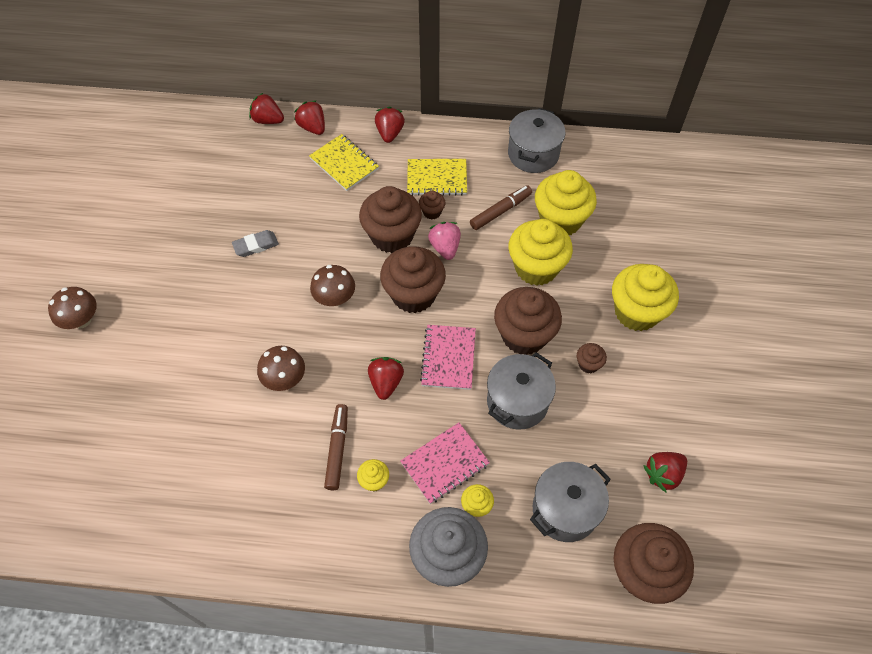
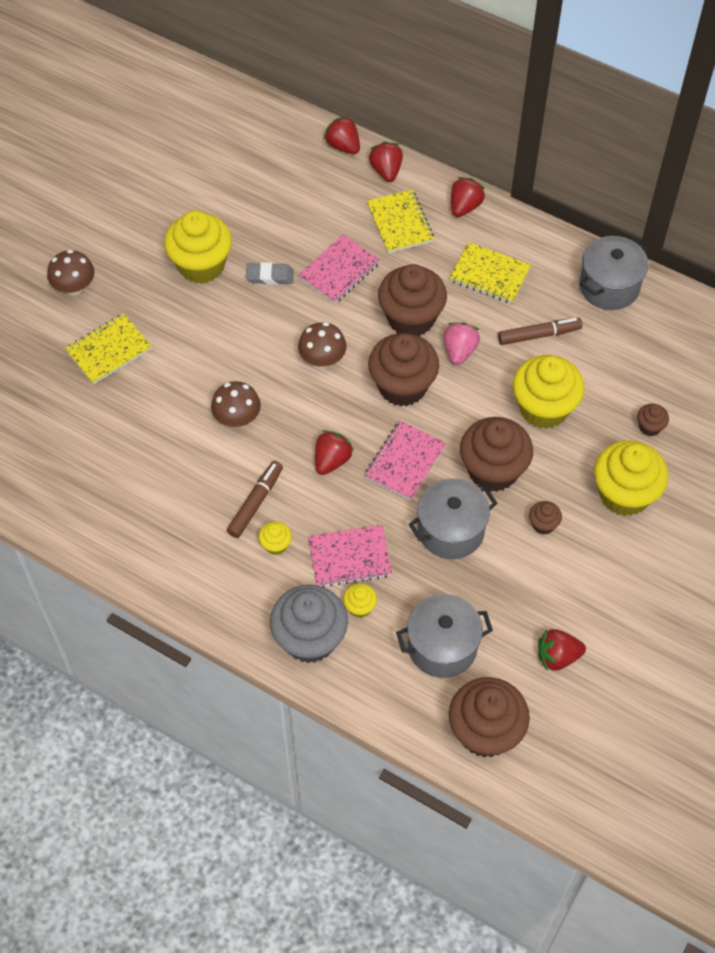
camera: 25 degrees right, 0 degrees up
brown cupcake [419,191,445,219] -> brown cupcake moved to [637,404,669,436]
yellow cupcake [535,170,597,235] -> yellow cupcake moved to [164,210,232,284]
none -> yellow notebook [65,313,152,384]
none -> pink notebook [298,234,380,304]

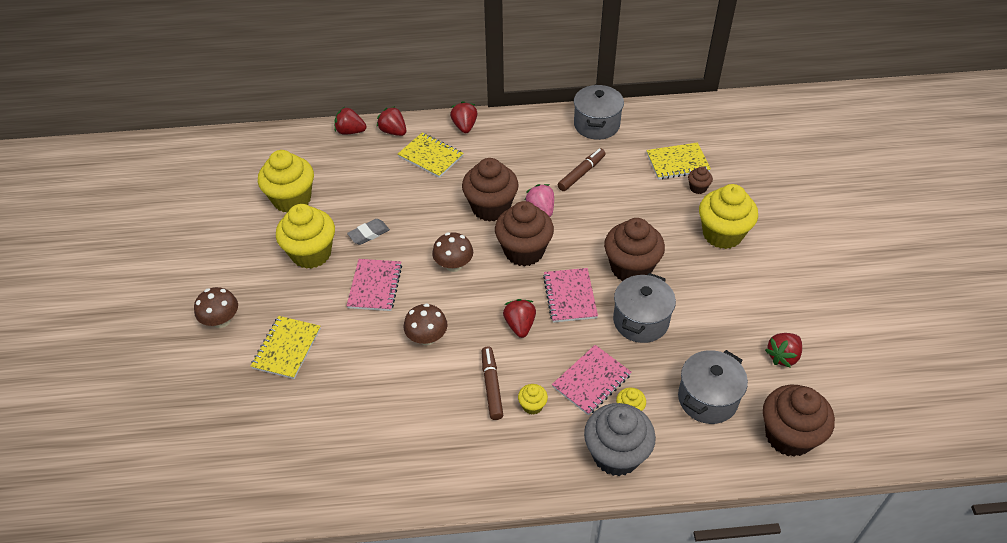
camera: 35 degrees left, 10 degrees down
pink notebook [298,234,380,304] -> pink notebook moved to [347,259,402,311]
yellow notebook [449,242,531,304] -> yellow notebook moved to [646,142,711,179]
yellow cupcake [513,355,584,429] -> yellow cupcake moved to [258,150,314,213]
brown cupcake [529,501,562,535] -> none

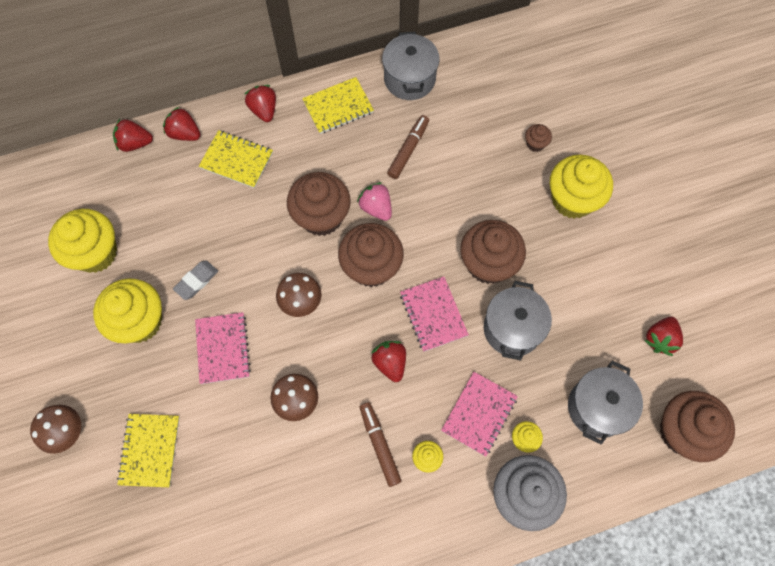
camera: 15 degrees left, 20 degrees up
yellow notebook [646,142,711,179] -> yellow notebook moved to [302,77,374,134]

